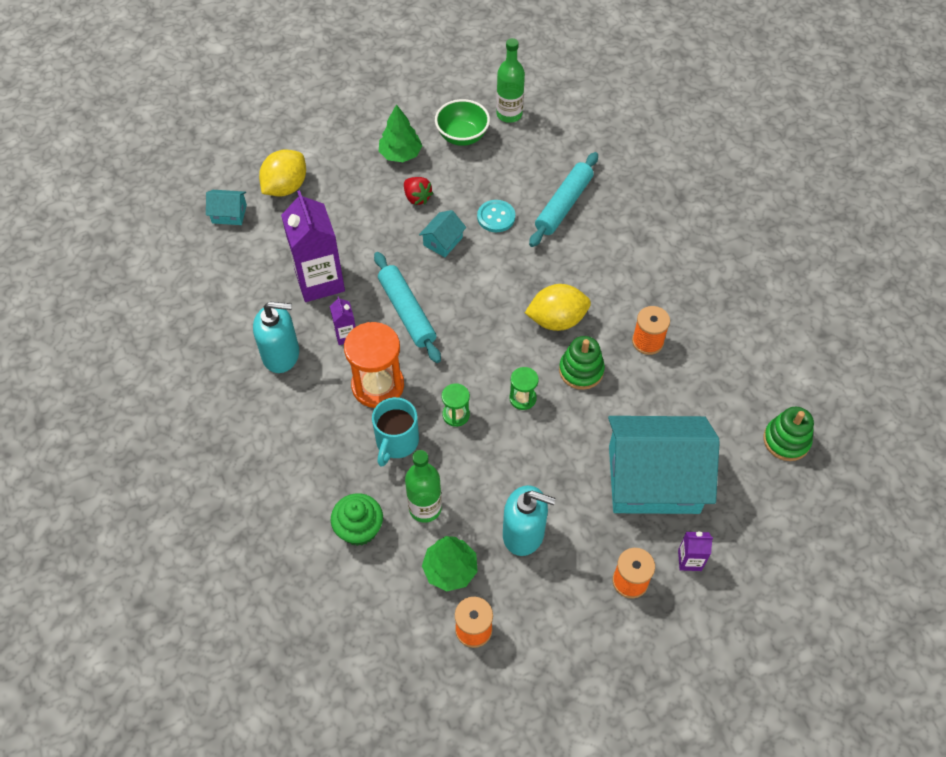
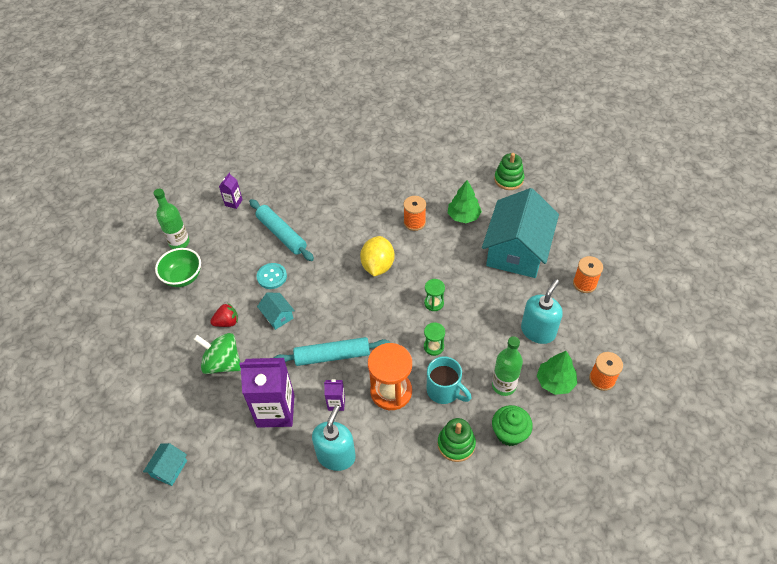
camera: 70 degrees left, 5 degrees down
yellow lemon [259,149,306,197] -> none
green tree [379,104,422,162] -> green tree moved to [448,180,482,223]
green stacking toy [559,336,605,390] -> green stacking toy moved to [438,418,476,462]
purple carton [678,532,713,571] -> purple carton moved to [219,173,243,209]
none -> green spinning top [193,333,241,374]

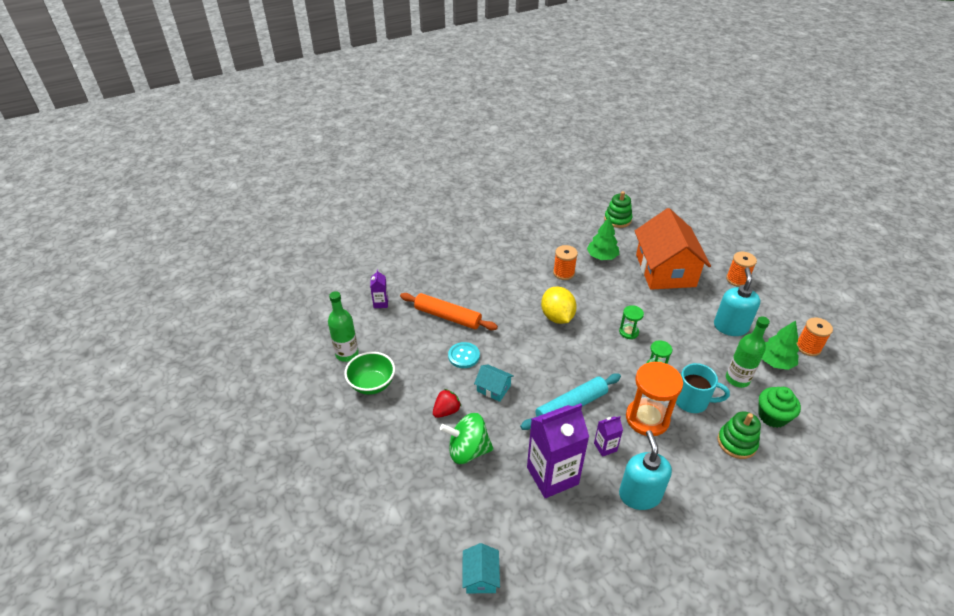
camera: 25 degrees left, 10 degrees down
turquoise rolling pin [249,199,314,261] -> orange rolling pin [400,293,498,330]
turquoise house [482,188,559,278] -> orange house [635,208,711,290]

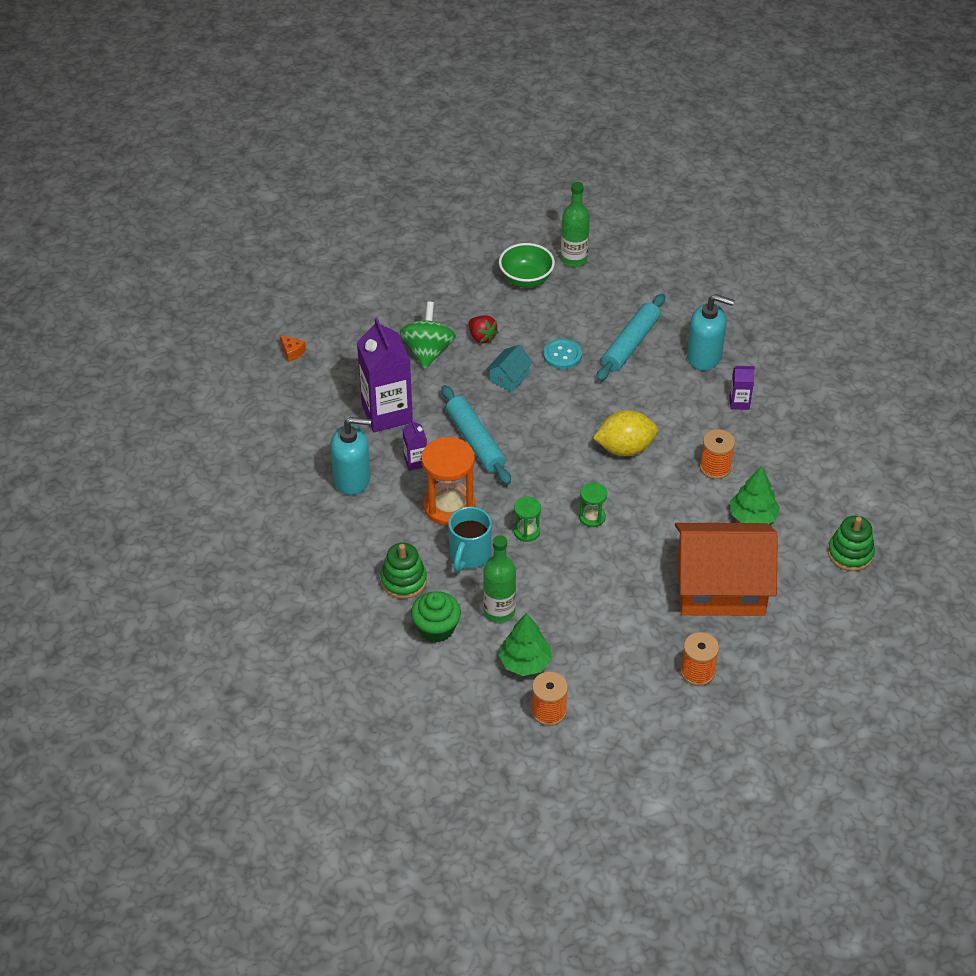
camera: 95 degrees right, 5 degrees up
purple carton [370,270,388,308] -> purple carton moved to [730,366,755,410]
orange rolling pin [400,293,498,330] -> turquoise rolling pin [596,294,665,381]
turquoise house [462,543,500,593] -> orange cheese [280,335,306,362]
turquoise soap dispenser [714,267,760,336] -> turquoise soap dispenser moved to [687,294,734,370]

